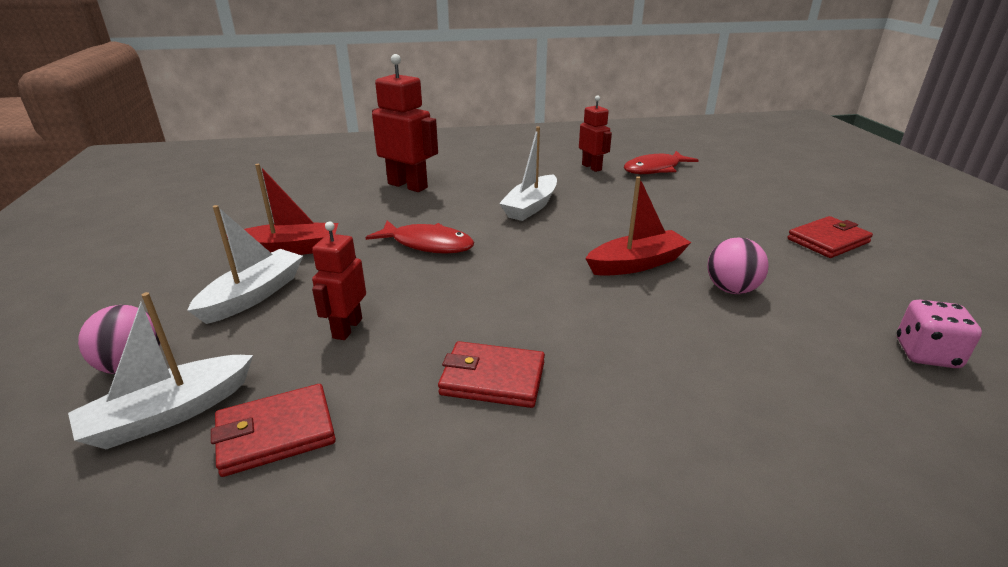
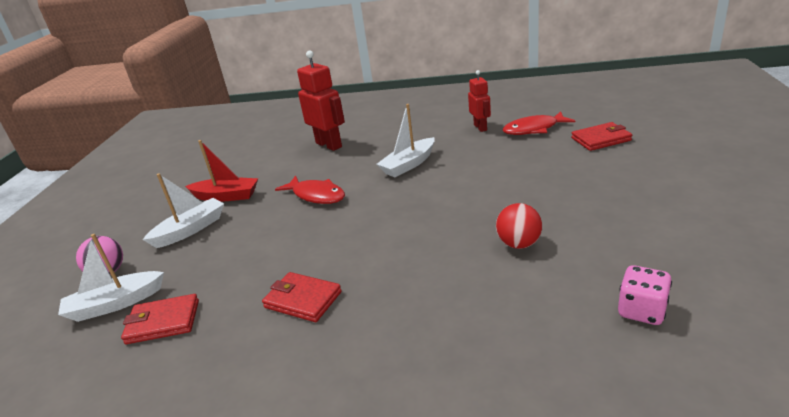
camera: 20 degrees right, 0 degrees up
red robot [312,221,366,340] -> none
red boat [585,176,692,276] -> none
pink ball [707,238,769,294] -> red ball [496,203,542,249]
red wallet [787,216,873,258] -> red wallet moved to [571,122,632,151]

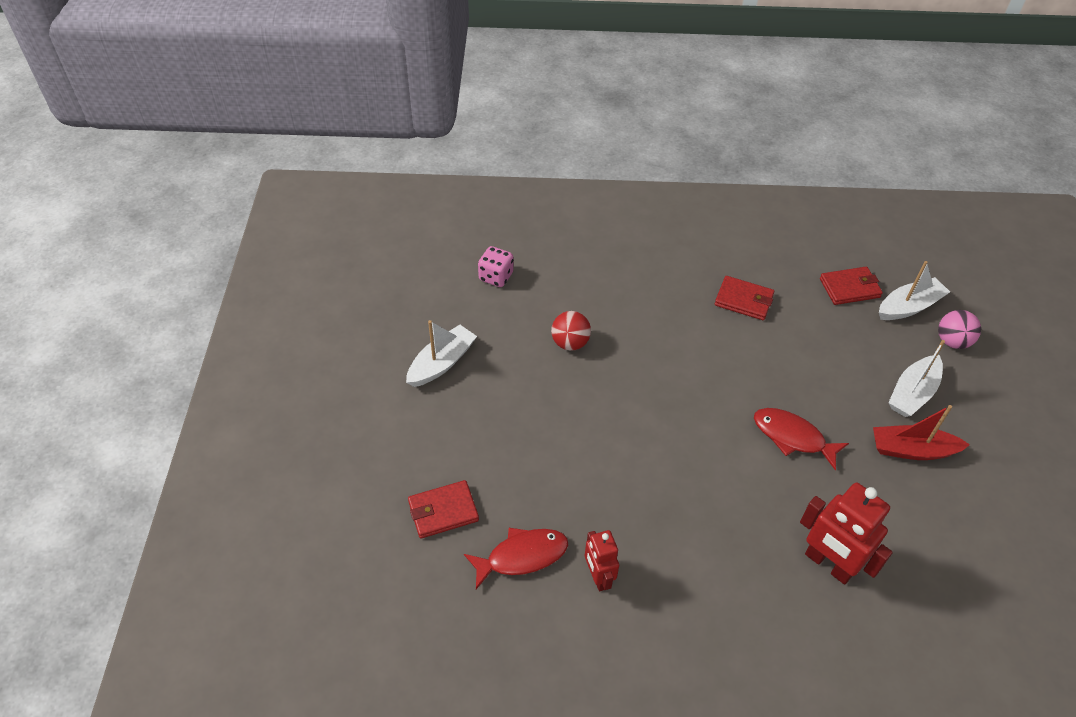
camera: 170 degrees right, 20 degrees up
white boat [377,104,435,177] -> white boat moved to [406,320,477,387]

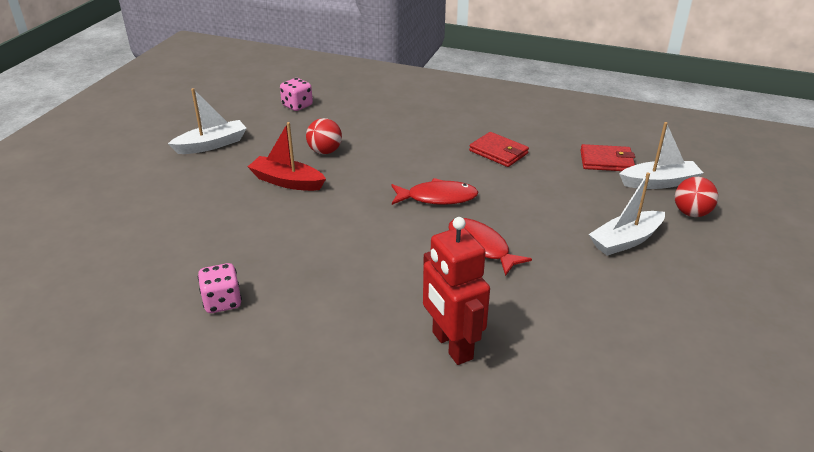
camera: 20 degrees right, 15 degrees down
red wallet [408,480,479,538] -> none
red fish [464,528,568,589] -> red fish moved to [391,178,478,205]
red robot [585,530,619,592] -> pink dice [198,263,242,313]
red boat [873,405,970,460] -> red boat moved to [248,122,326,191]
pink ball [938,310,981,349] -> red ball [675,177,718,217]

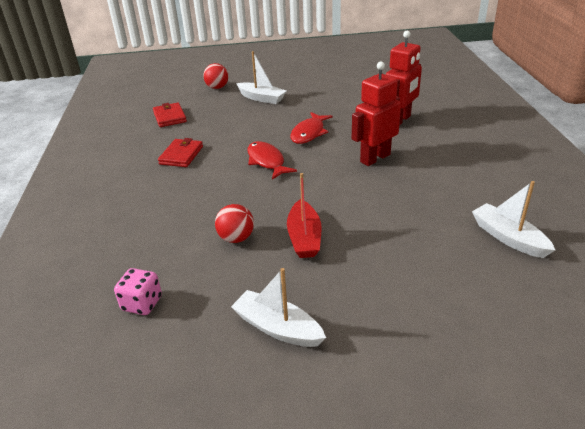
camera: 115 degrees left, 0 degrees up
pink dice [198,263,242,313] -> none
white boat [619,122,703,189] -> white boat moved to [472,181,555,258]
none -> red robot [352,61,401,166]

